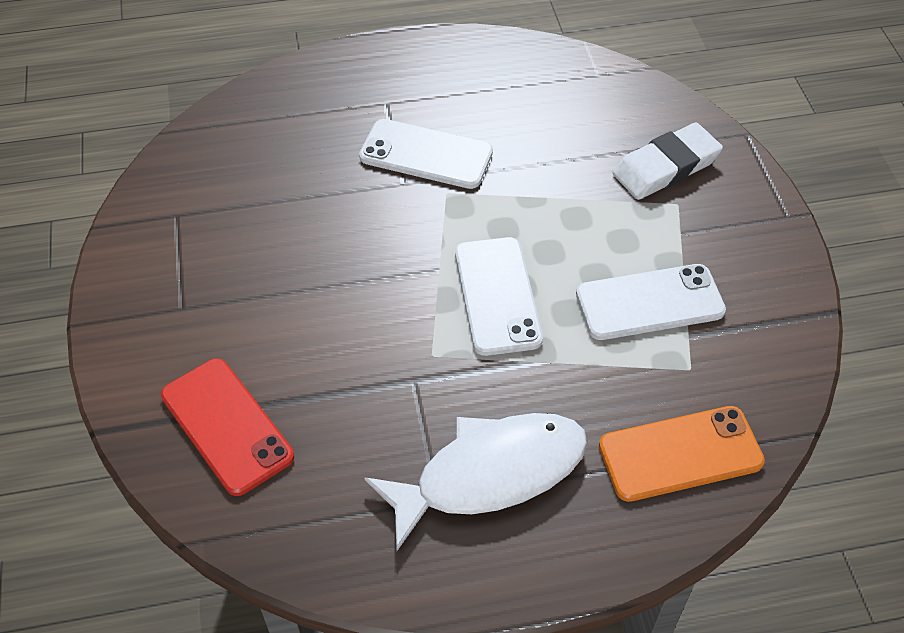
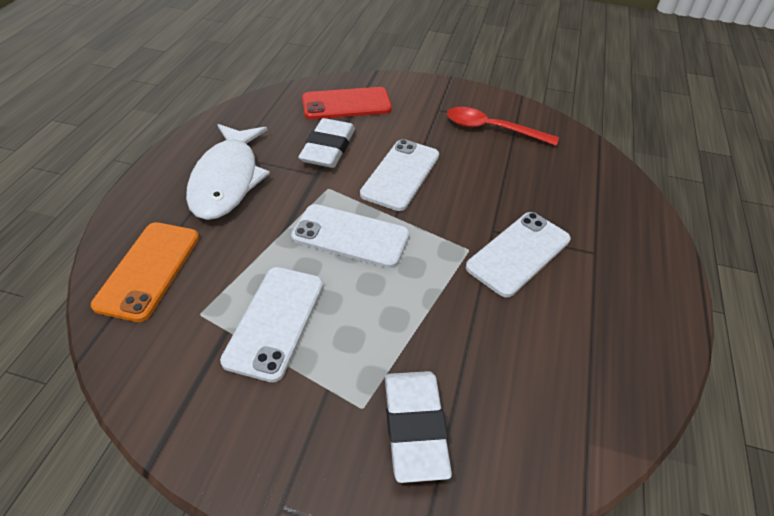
camera: 115 degrees right, 5 degrees down
none -> white eraser [298,118,355,168]
none -> white phone [360,139,439,211]
none -> red spoon [447,107,559,146]

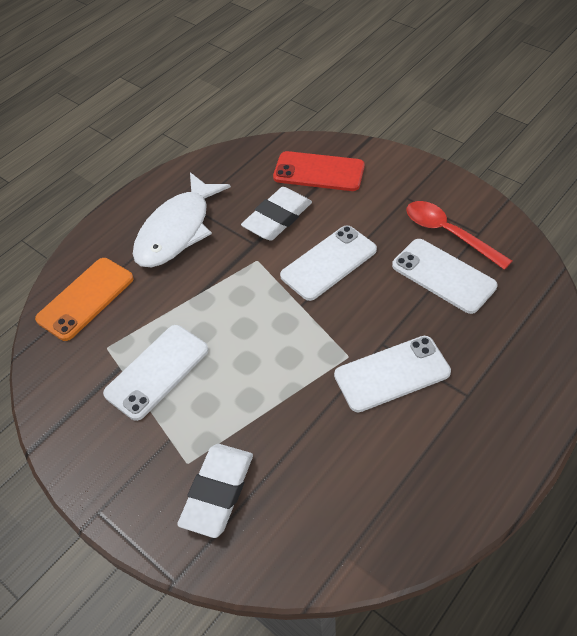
camera: 30 degrees right, 5 degrees up
white phone [291,204,409,268] -> white phone moved to [392,239,498,314]

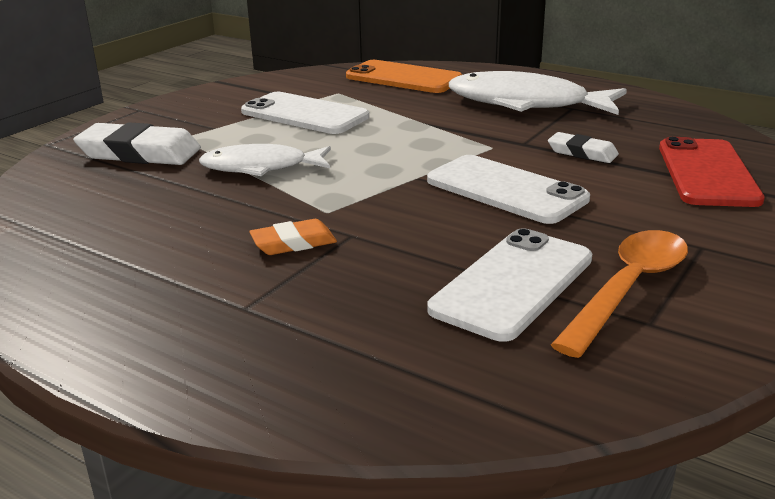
camera: 80 degrees right, 25 degrees down
white eraser [241,187,312,241] -> white eraser [548,132,619,163], size x0.57
white phone [334,336,451,412] -> orange eraser [249,219,337,255]
red spoon [407,201,512,270] -> orange spoon [551,230,688,358]
none -> white fish [199,144,331,176]

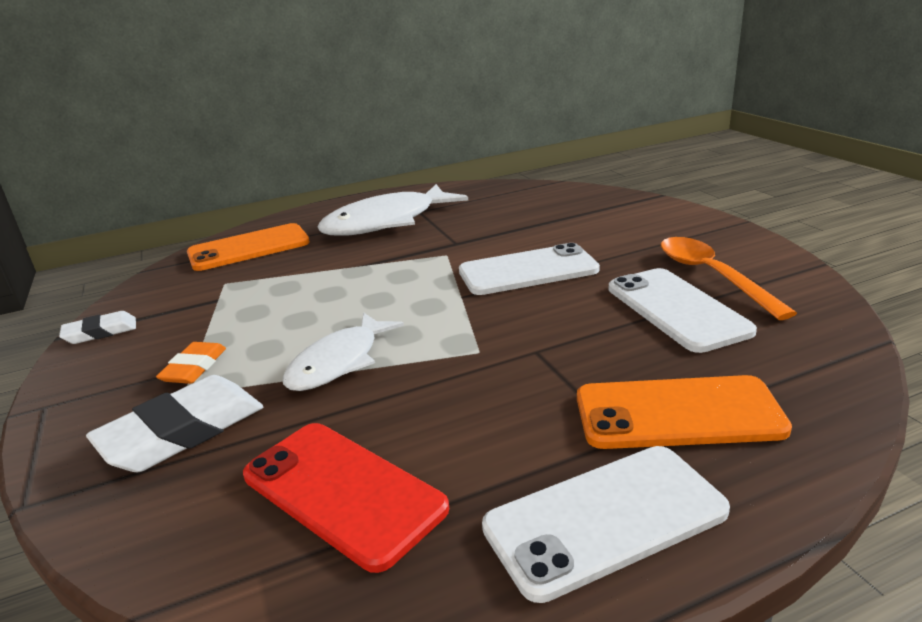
camera: 55 degrees left, 0 degrees up
white phone [241,92,369,134] -> white phone moved to [482,446,730,603]
orange eraser [249,219,337,255] -> orange eraser moved to [156,342,226,384]
white eraser [548,132,619,163] -> white eraser moved to [59,311,136,344]
red phone [659,137,765,207] -> red phone moved to [243,423,449,573]
none -> orange phone [577,375,792,449]

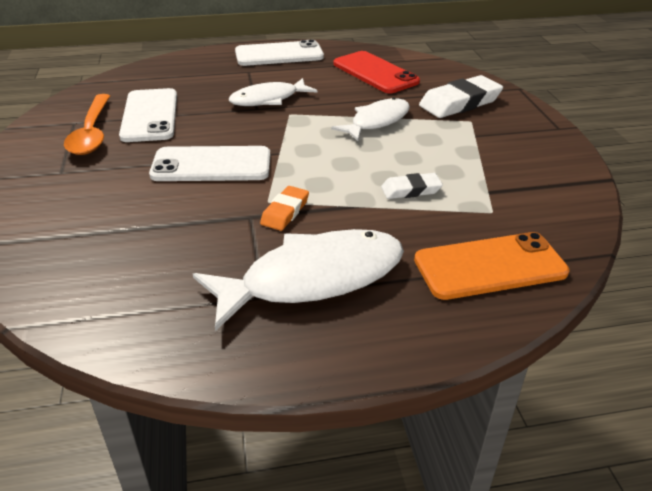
camera: 170 degrees left, 10 degrees up
white eraser [59,311,136,344] -> white eraser moved to [381,173,443,199]
orange eraser [156,342,226,384] -> orange eraser moved to [260,186,309,231]
orange phone [577,375,792,449] -> none
none -> white fish [229,78,317,106]

